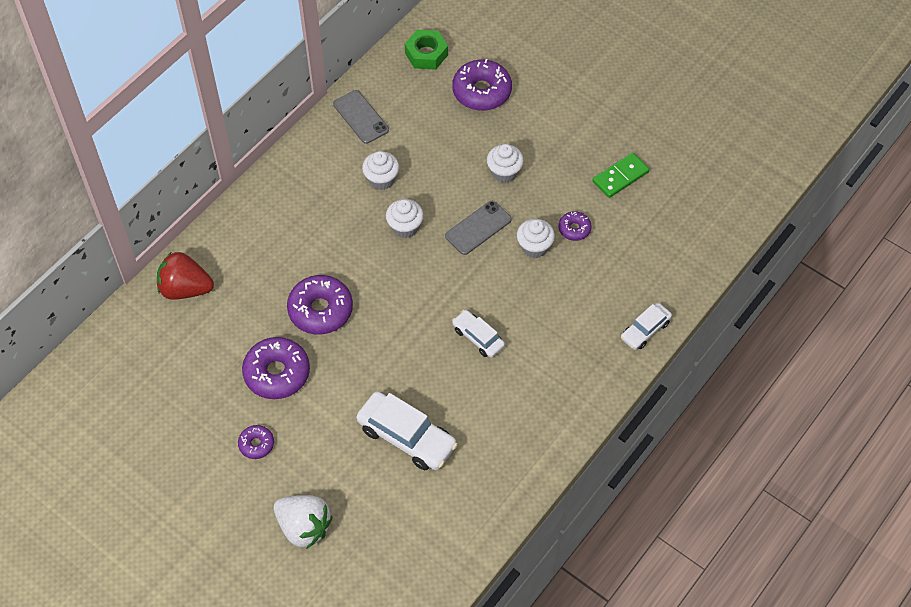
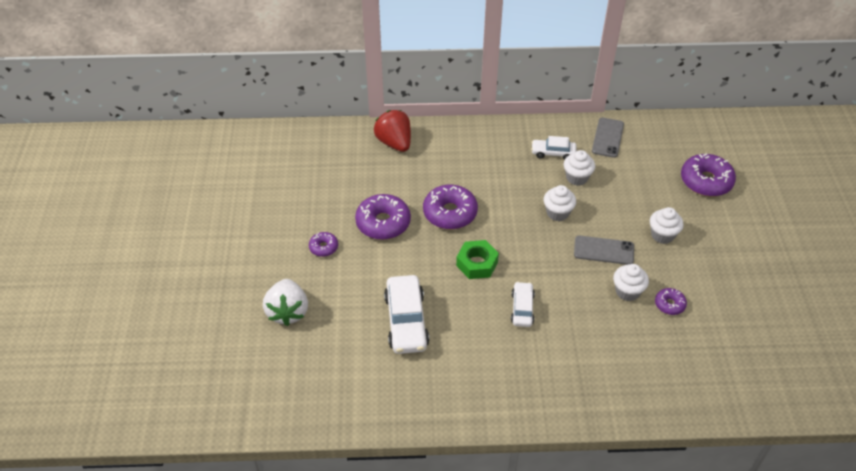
camera: 50 degrees right, 10 degrees down
green nut [405,30,448,70] -> green nut moved to [456,240,499,279]
green domino [593,153,649,198] -> none
white car [621,303,672,350] -> white car moved to [531,136,576,160]

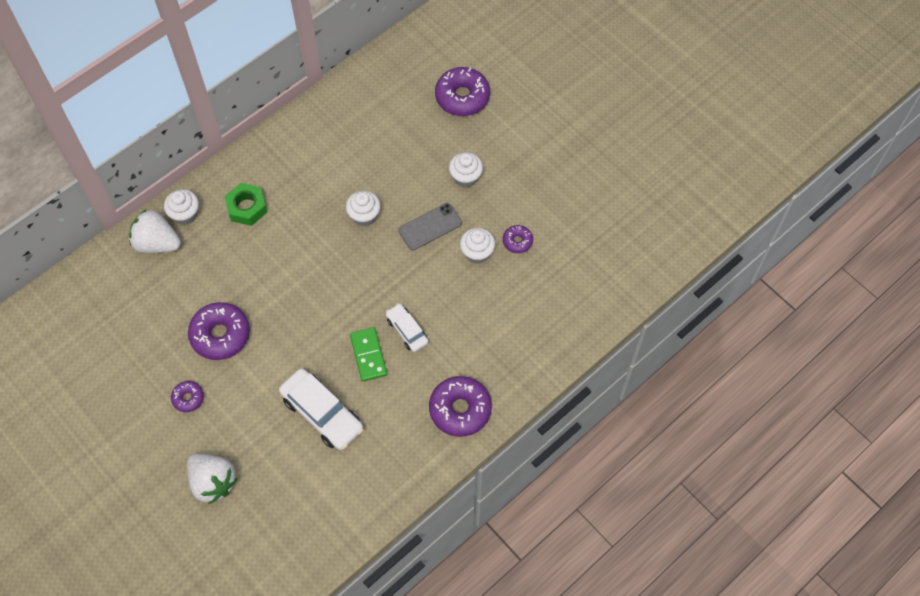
camera: 40 degrees left, 15 degrees up
red strawberry [374,110,411,152] -> white strawberry [129,210,181,253]
purple donut [423,185,478,229] -> purple donut moved to [429,376,492,437]
green nut [456,240,499,279] -> green nut moved to [224,183,267,226]
white car [531,136,576,160] -> none
white cupcake [564,150,595,186] -> white cupcake moved to [164,189,199,225]
grey phone [592,118,624,158] -> none
none -> green domino [350,327,387,382]

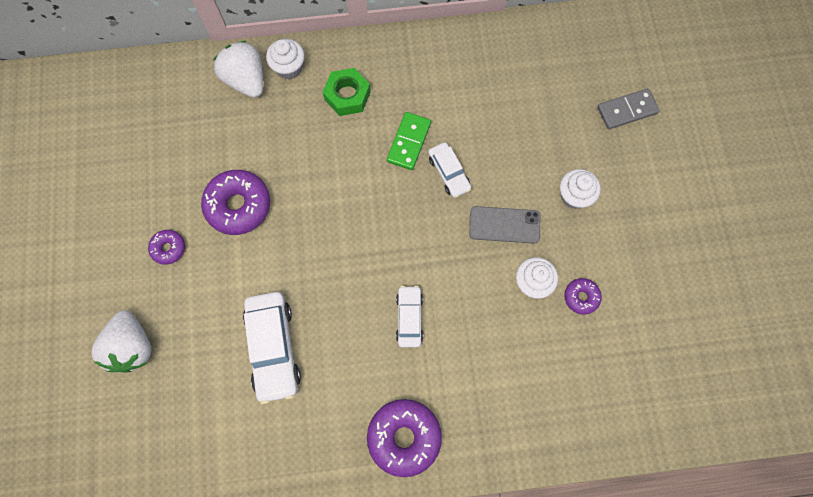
camera: 35 degrees right, 10 degrees up
white cupcake [346,191,381,226] -> white car [428,142,471,198]
green domino [350,327,387,382] -> green domino moved to [387,112,431,170]
purple donut [435,67,490,116] -> grey domino [597,88,660,130]

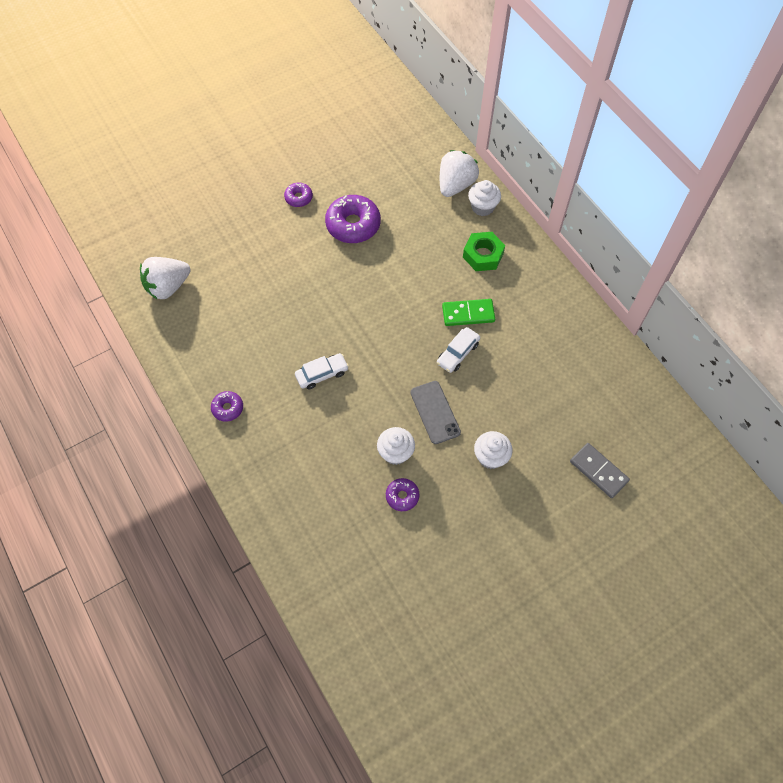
camera: 65 degrees right, 10 degrees down
white strawberry [92,311,151,373] -> white strawberry moved to [140,257,191,299]
white car [243,292,301,404] -> none
purple donut [367,399,442,477] -> purple donut [211,391,243,422], size x0.52

